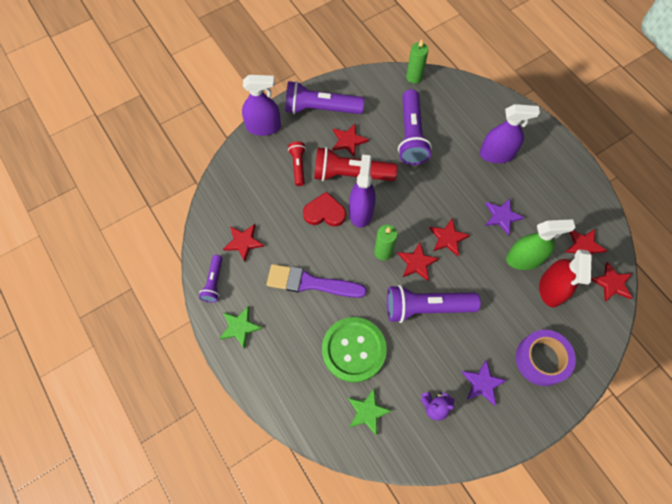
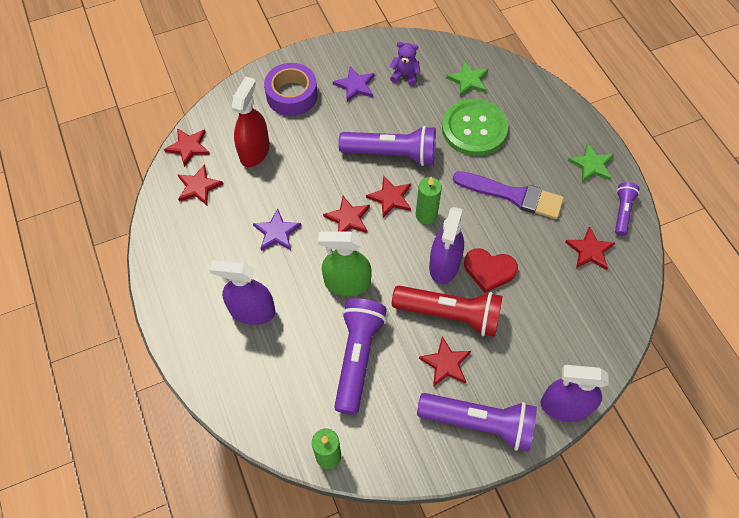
camera: 170 degrees left, 5 degrees down
red flashlight [288,141,306,186] -> none
green spray bottle [506,219,576,270] -> green spray bottle moved to [318,231,372,296]

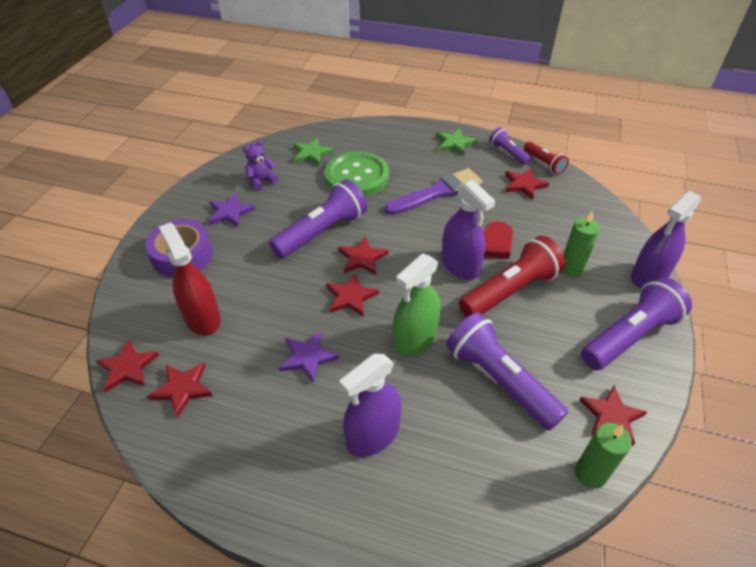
camera: 50 degrees left, 15 degrees down
green candle [416,177,442,224] -> green candle moved to [562,211,600,277]
red star [419,336,471,387] -> red star moved to [580,386,647,446]
none -> red flashlight [524,142,569,174]

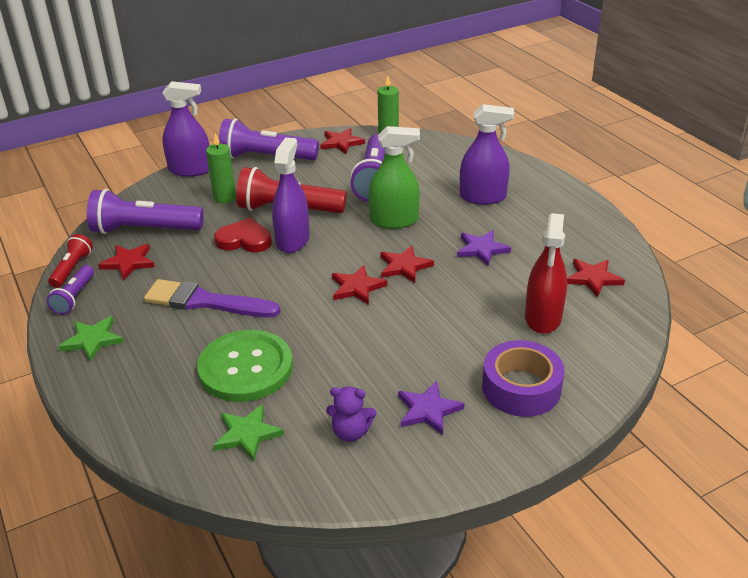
camera: 135 degrees left, 10 degrees down
red star [96,340,159,392] -> none
purple flashlight [269,179,367,258] -> purple flashlight moved to [87,189,204,234]

